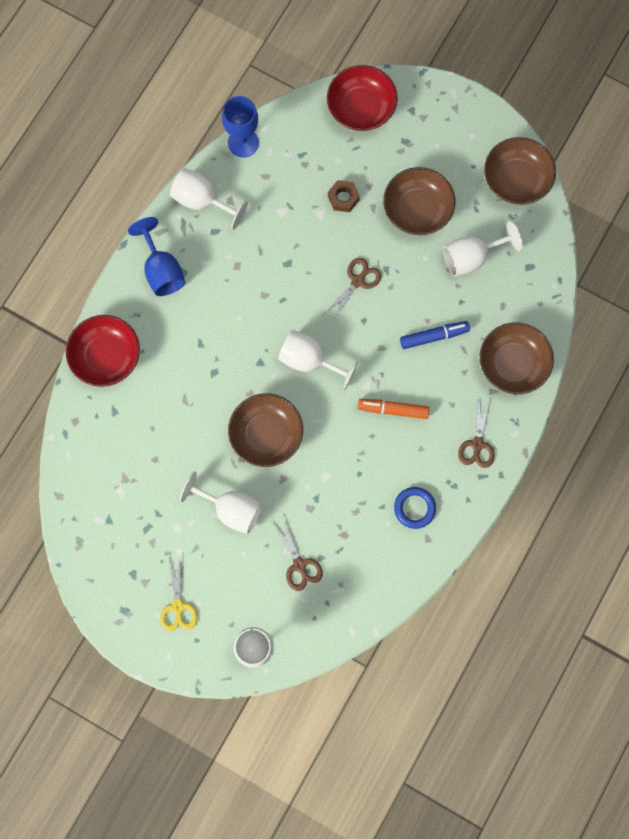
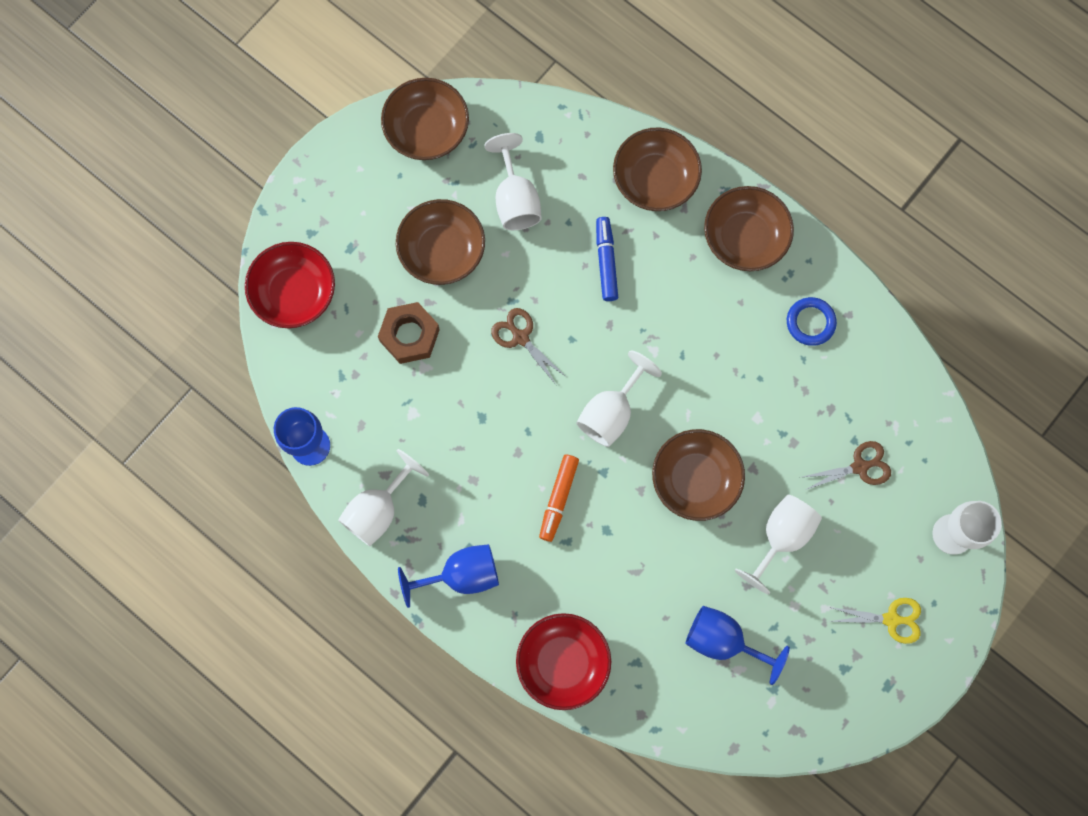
camera: 80 degrees left, 0 degrees up
brown nut [328,180,360,212] -> brown nut [378,302,440,364], size x1.51
orange marker [358,399,429,419] -> orange marker moved to [539,455,579,542]
brown scissors [458,397,494,468] -> brown bowl [704,186,794,271]
none -> blue goblet [685,606,790,685]

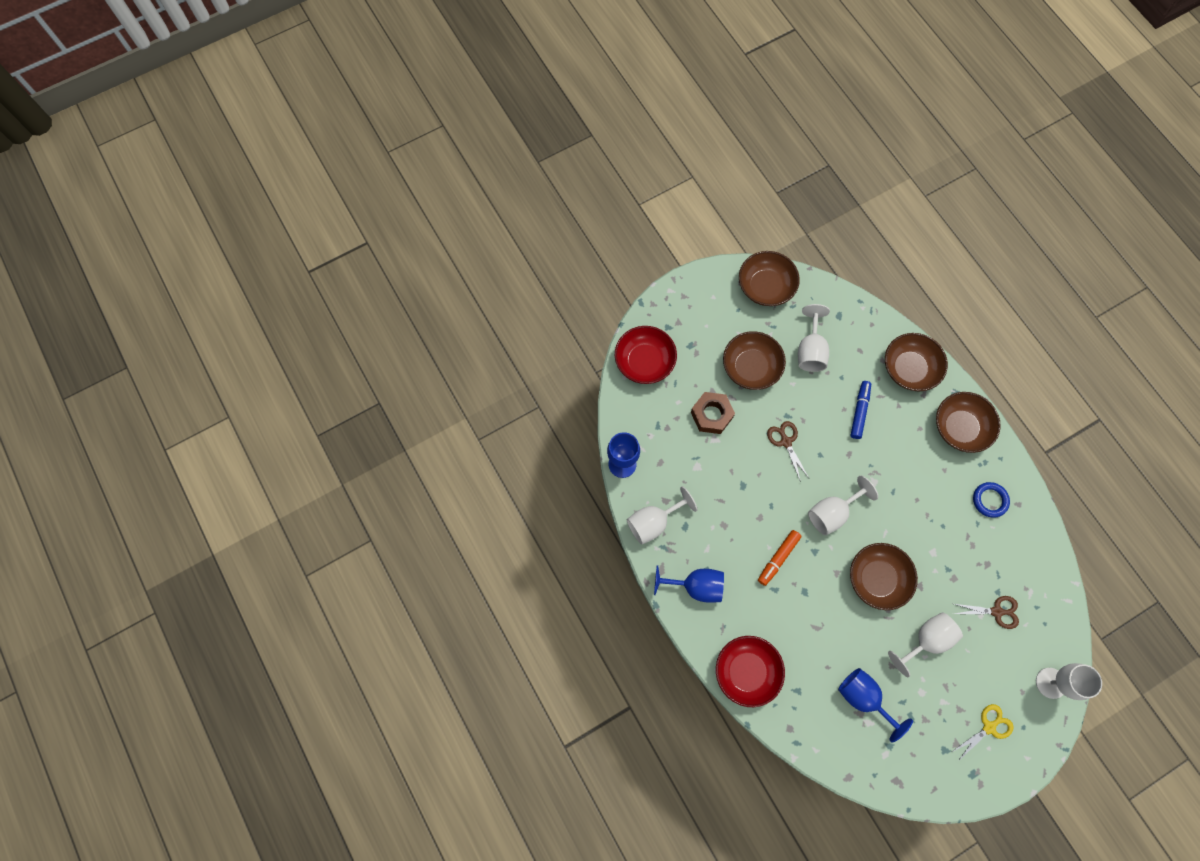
camera: 20 degrees right, 5 degrees down
yellow scissors [828,598,921,644] -> yellow scissors turned 60 degrees counterclockwise [952,704,1014,761]

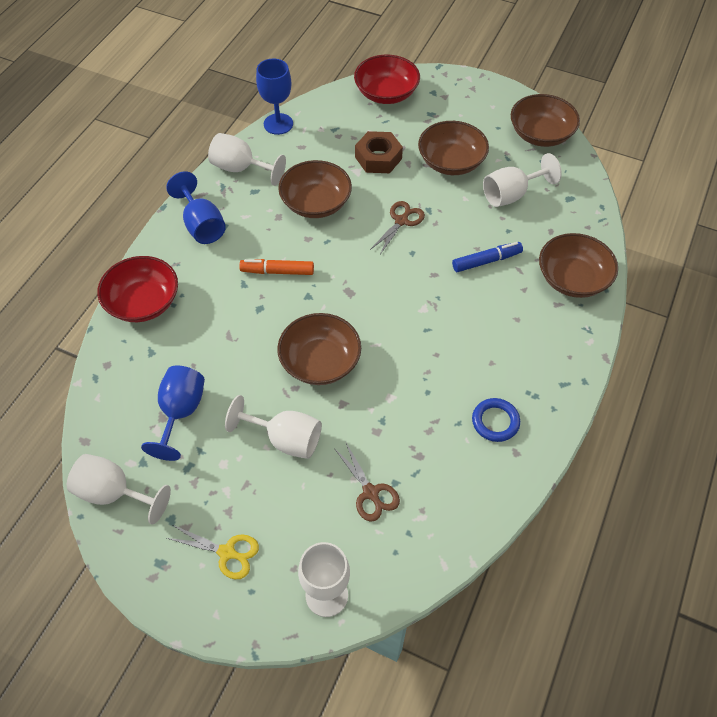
camera: 55 degrees right, 15 degrees down
white goblet [808,476,878,535] -> white goblet moved to [67,454,171,525]
brown bowl [936,392,1001,453] -> brown bowl moved to [278,160,352,218]

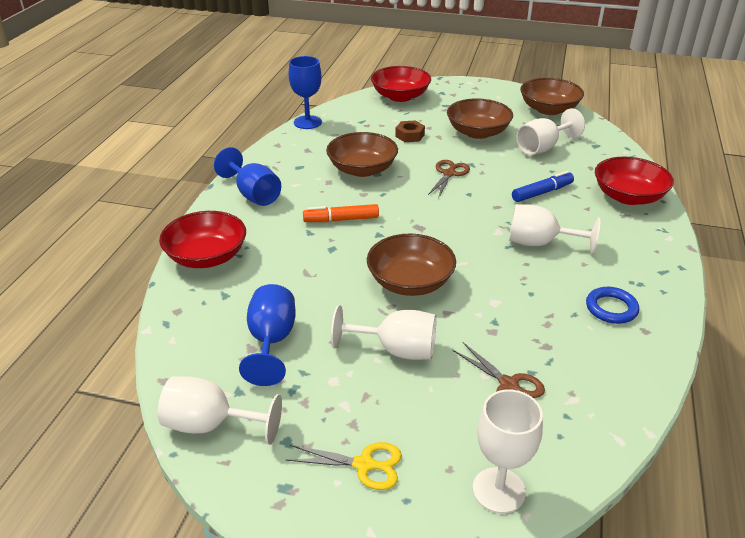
camera: 10 degrees left, 20 degrees down
white goblet [208,133,286,186] -> white goblet moved to [509,204,600,254]
brown nut [355,131,403,173] -> brown nut [395,120,425,142], size x0.66
brown bowl [539,233,618,298] -> red bowl [595,157,674,205]

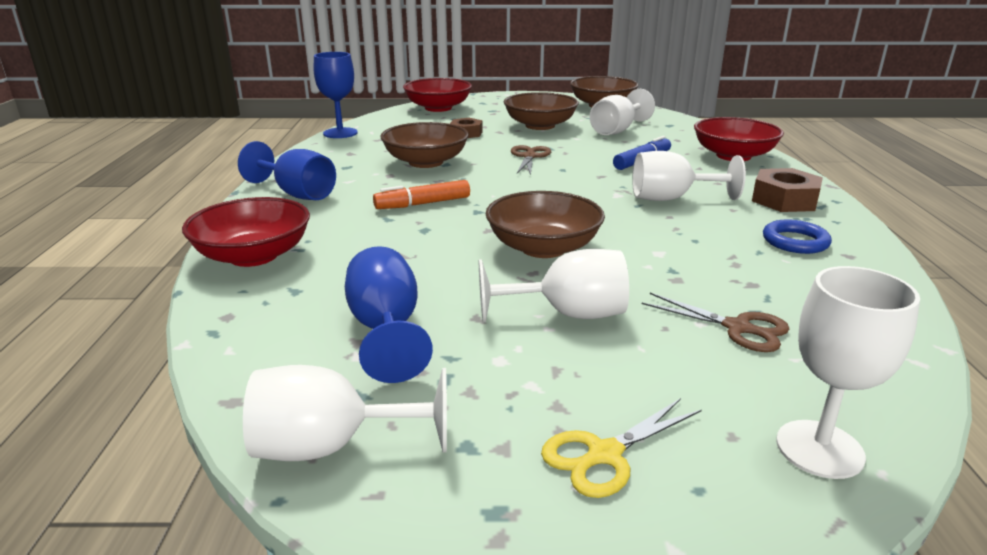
camera: 15 degrees left, 10 degrees down
yellow scissors [286,442,402,490] -> yellow scissors turned 150 degrees clockwise [541,398,702,498]
none -> brown nut [752,168,823,212]

